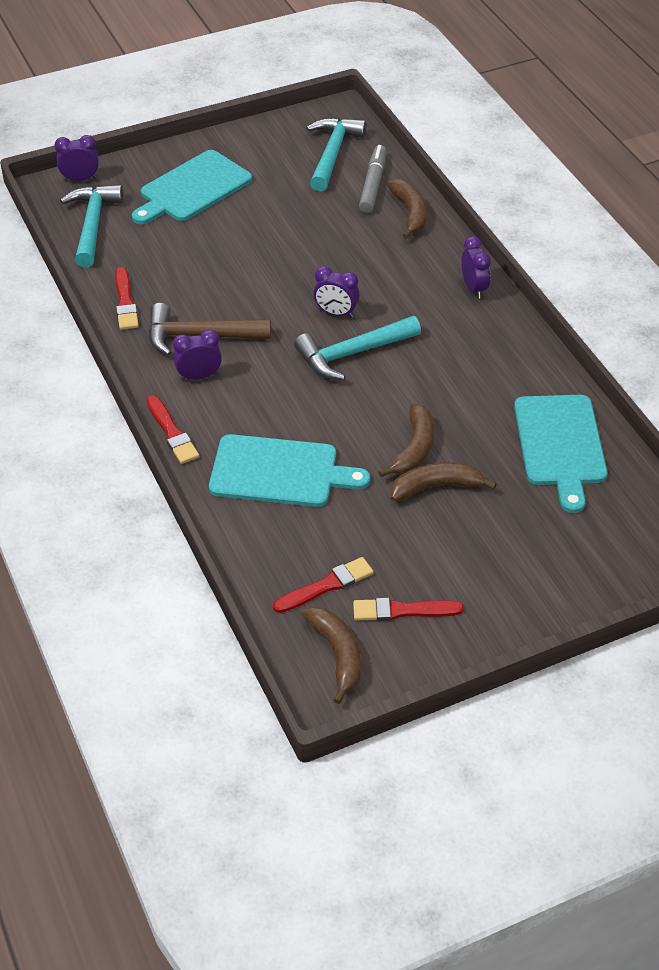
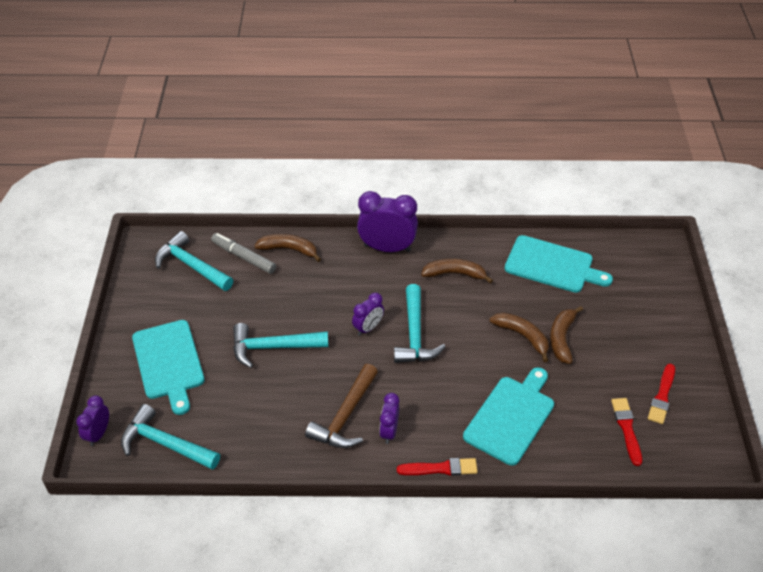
camera: 65 degrees left, 0 degrees up
red brush [115,267,139,330] -> none
brown banana [302,606,361,704] -> brown banana moved to [421,258,493,284]
purple clock [461,236,491,299] -> purple clock [357,191,418,252], size x1.80
none -> turquoise hammer [233,323,328,368]

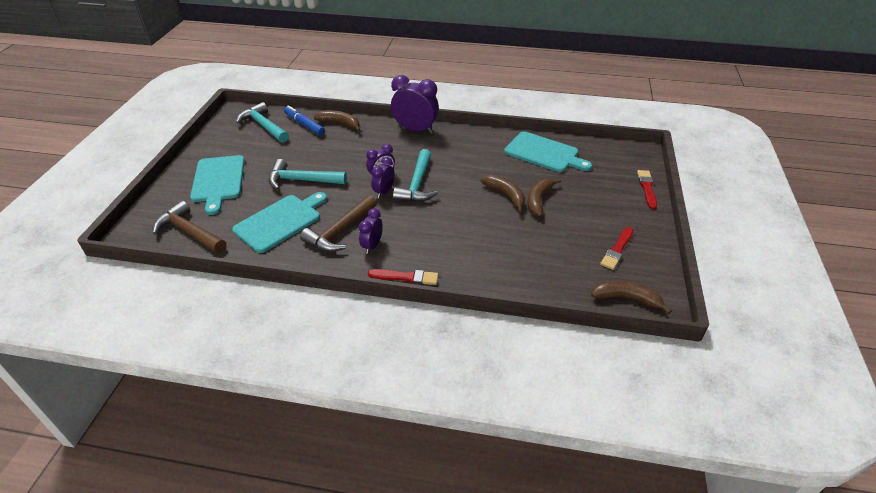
camera: 10 degrees right, 5 degrees down
purple clock [76,395,109,446] -> purple clock moved to [371,157,395,198]
turquoise hammer [121,404,220,470] -> brown hammer [152,201,226,253]
grey marker [211,233,276,274] -> blue marker [284,105,325,136]
brown banana [421,258,493,284] -> brown banana moved to [591,281,671,314]
turquoise cutting board [463,367,554,466] -> turquoise cutting board moved to [232,192,327,253]
red brush [611,398,642,466] -> red brush moved to [637,170,657,209]

